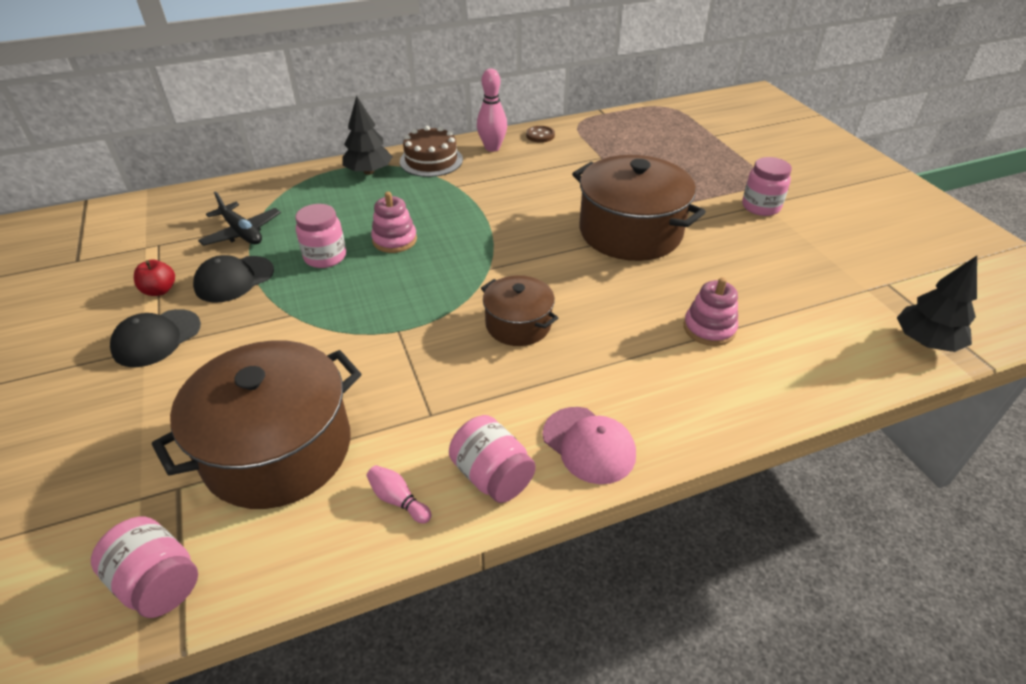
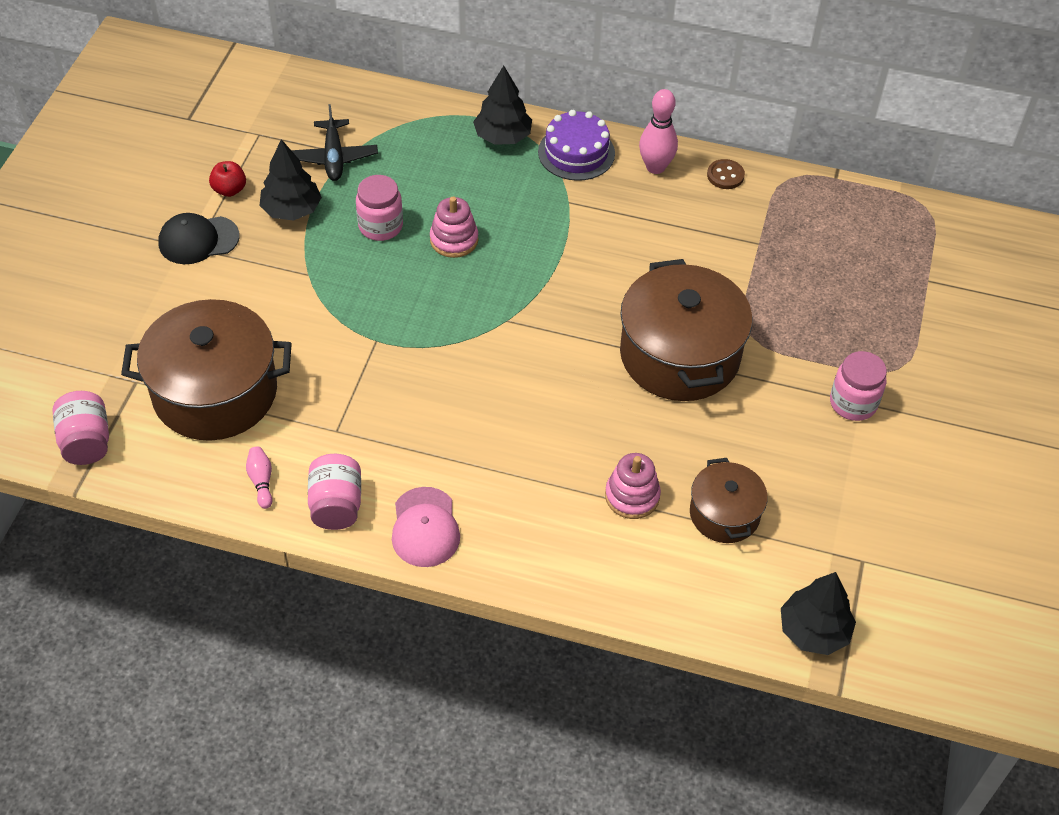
camera: 35 degrees right, 10 degrees up
black cap [193,255,274,303] -> black tree [260,139,322,221]
brown cake [400,126,463,177] -> purple cake [538,110,615,181]
brown pot [481,275,558,346] -> brown pot moved to [690,458,768,543]

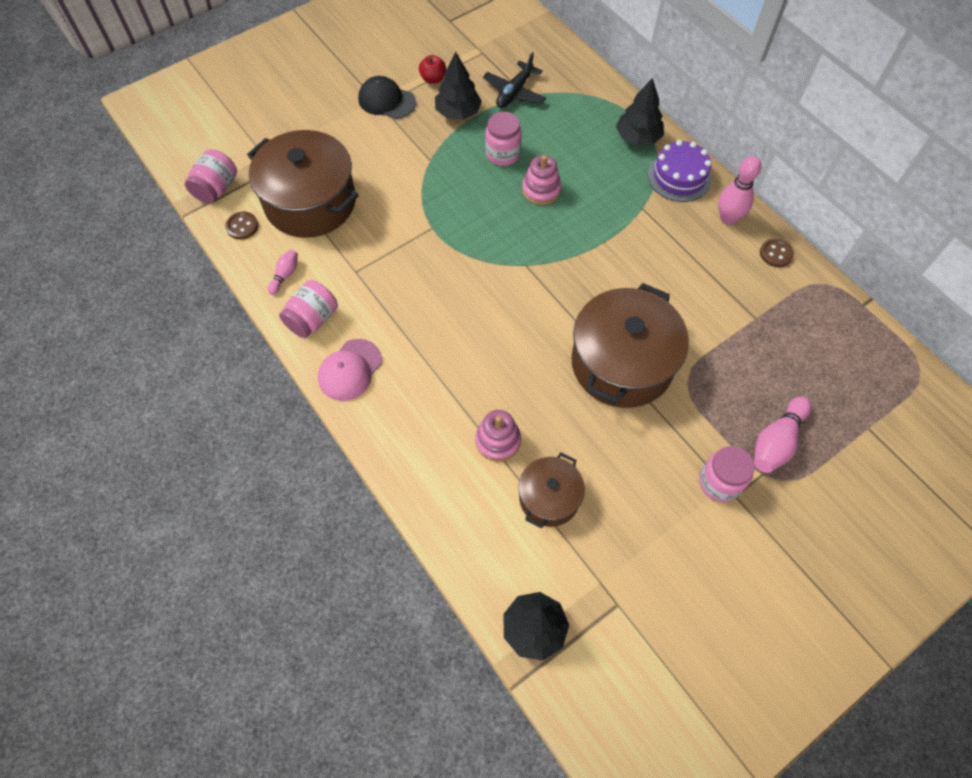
camera: 40 degrees right, 10 degrees up
none -> brown button [225,212,258,240]
none -> pink bowling pin [754,396,811,473]

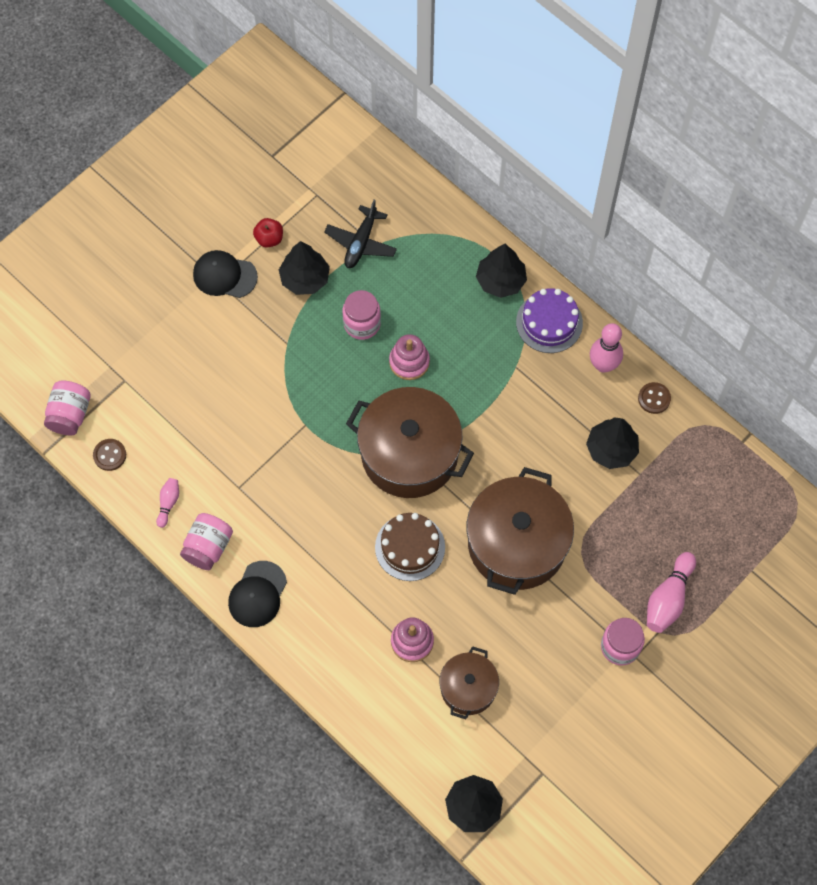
camera: 10 degrees left, 5 degrees up
brown pot [247,130,359,238] -> brown pot moved to [346,387,474,498]
pink cap [318,339,382,401] -> black cap [228,561,287,627]
none -> brown cake [375,513,445,581]
none -> black tree [586,417,639,469]

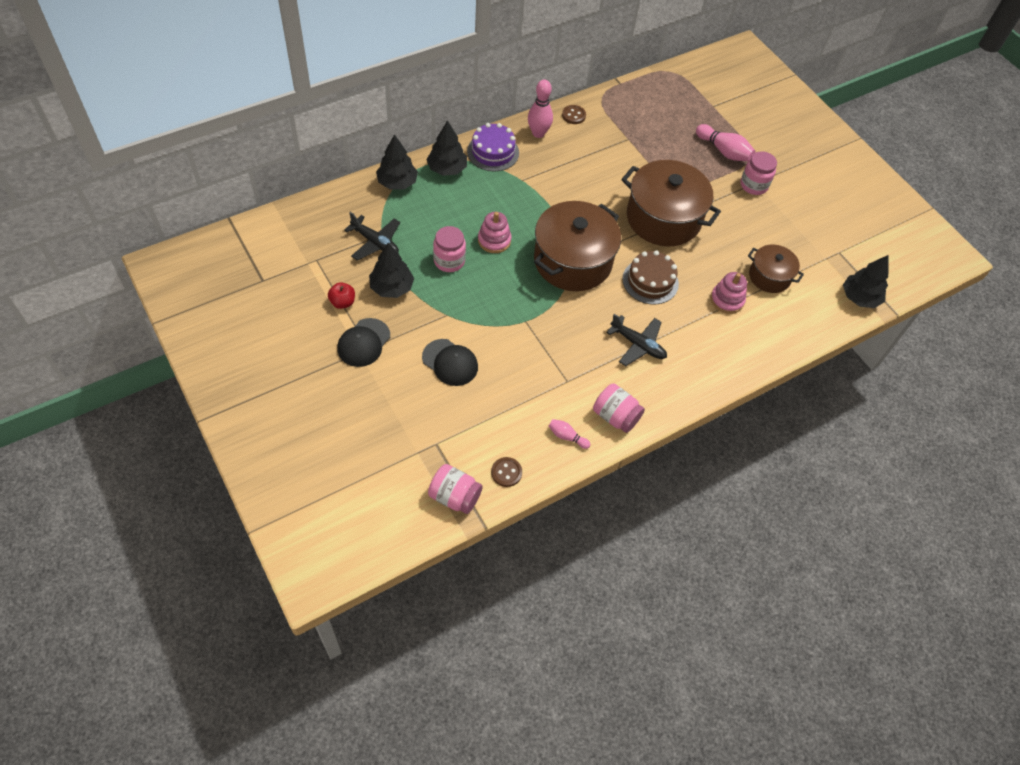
camera: 80 degrees left, 10 degrees down
black cap [228,561,287,627] -> black cap moved to [422,339,478,386]
black tree [586,417,639,469] -> black tree moved to [376,134,418,189]
none -> black plane [606,314,667,366]

